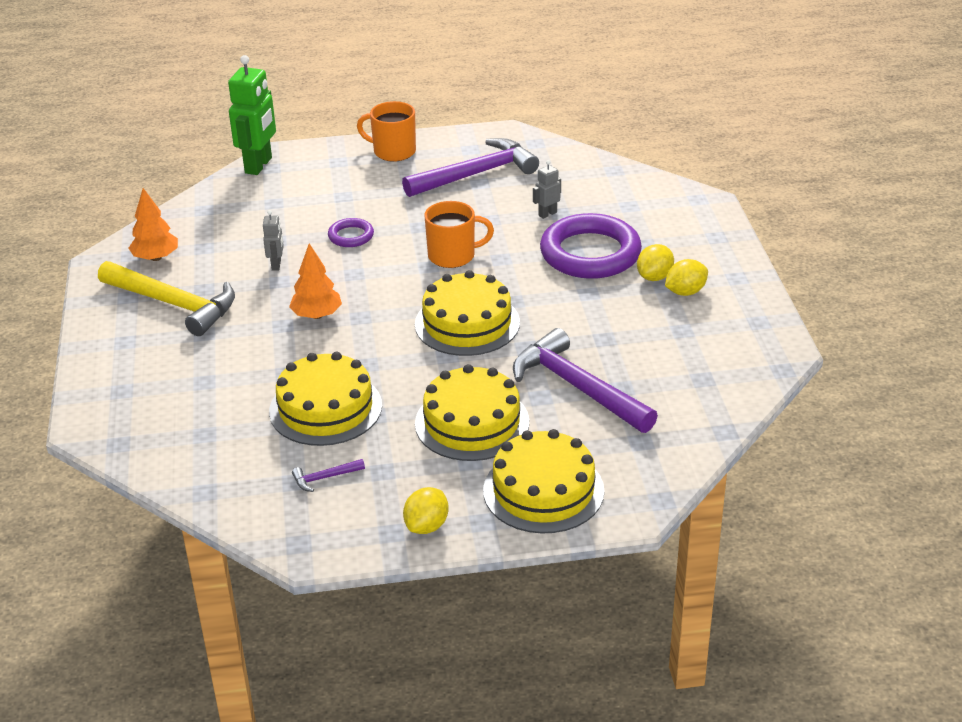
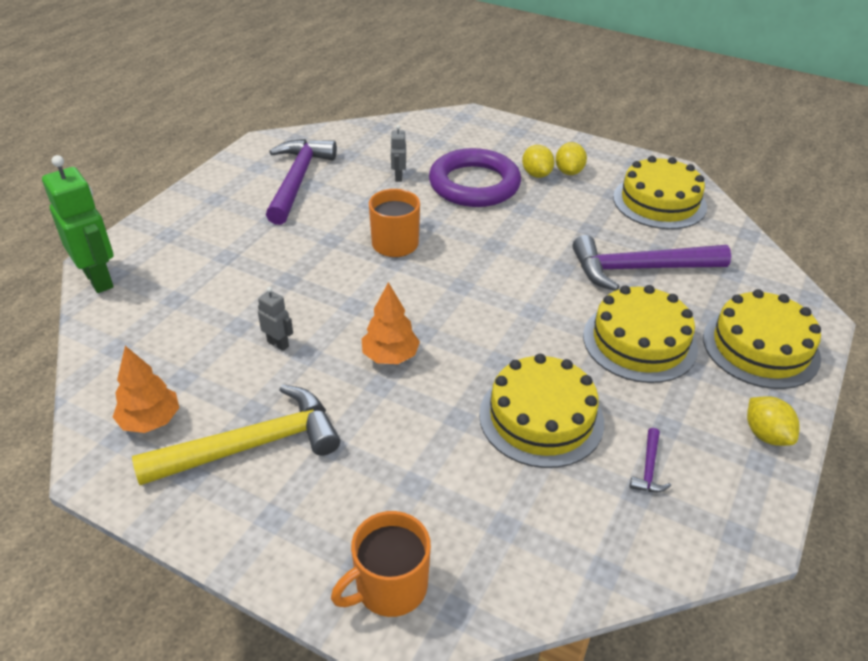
camera: 55 degrees left, 5 degrees up
purple ring [328,218,374,247] -> none
orange mug [357,101,416,162] -> orange mug moved to [331,511,431,617]
yellow cake [415,270,520,356] -> yellow cake moved to [613,156,707,229]

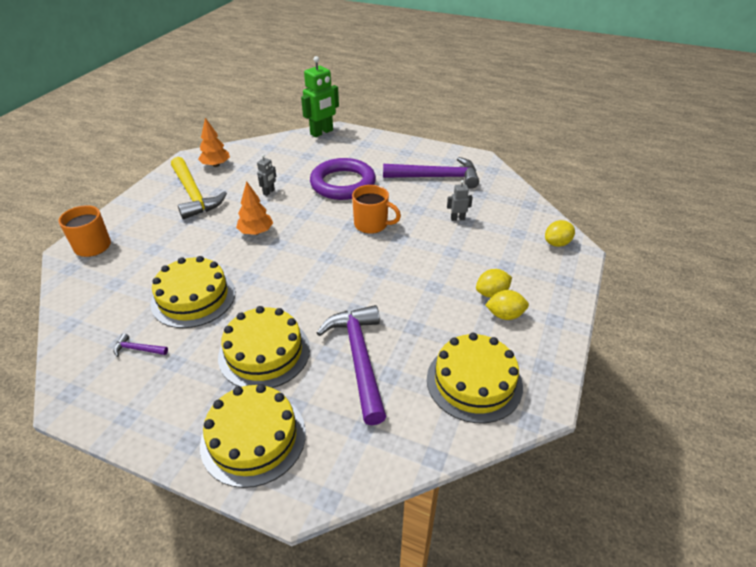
camera: 85 degrees right, 0 degrees up
purple ring [429,148,521,207] -> purple ring moved to [310,158,376,200]
yellow lemon [747,396,800,446] -> yellow lemon moved to [545,220,575,247]

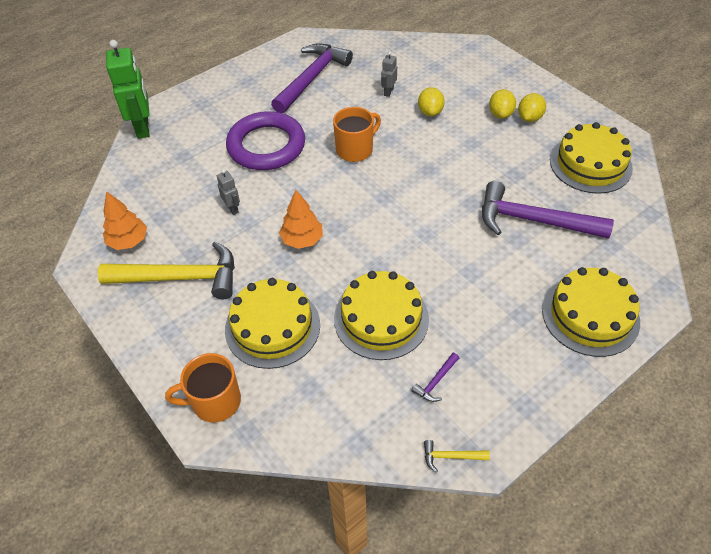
camera: 60 degrees left, 10 degrees up
yellow cake [218,306,310,388] -> yellow cake moved to [225,278,320,369]
yellow lemon [545,220,575,247] -> yellow lemon moved to [418,87,445,117]
none -> yellow hammer [424,440,490,472]

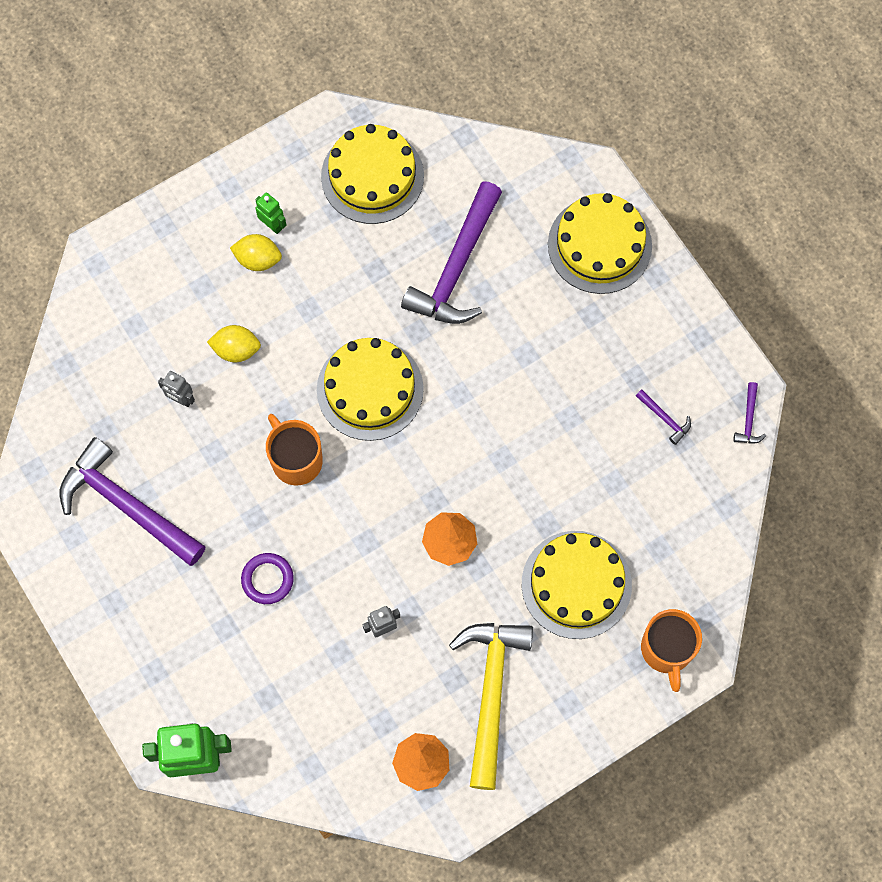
camera: 85 degrees left, 20 degrees up
purple ring [226,111,305,170] -> purple ring [241,553,294,604], size x0.47
yellow cake [334,271,429,360] -> yellow cake moved to [317,338,424,441]
yellow hammer [424,440,490,472] -> purple hammer [733,382,766,444]
yellow lemon [518,93,546,122] -> green robot [255,192,286,234]

